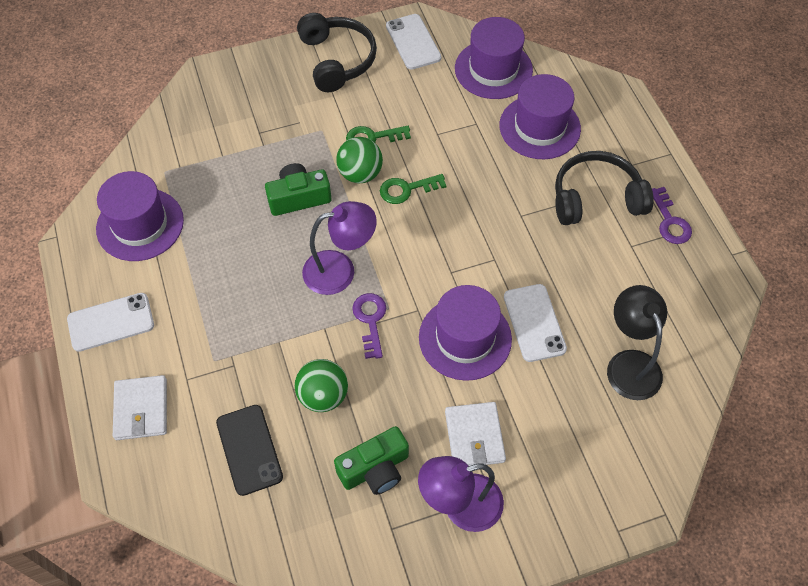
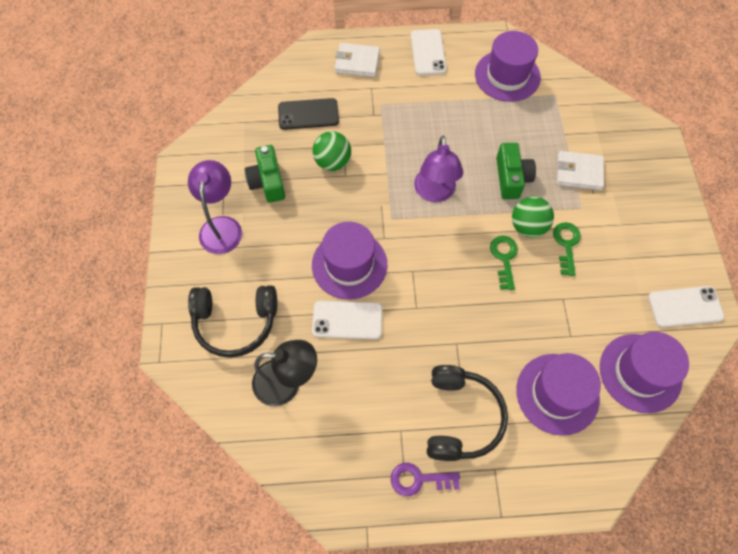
camera: 105 degrees right, 5 degrees up
black headphones [297,13,377,92] -> black headphones moved to [188,285,277,358]
purple key [352,293,386,359] -> none
white wallet [445,402,506,466] -> white wallet moved to [557,151,604,190]

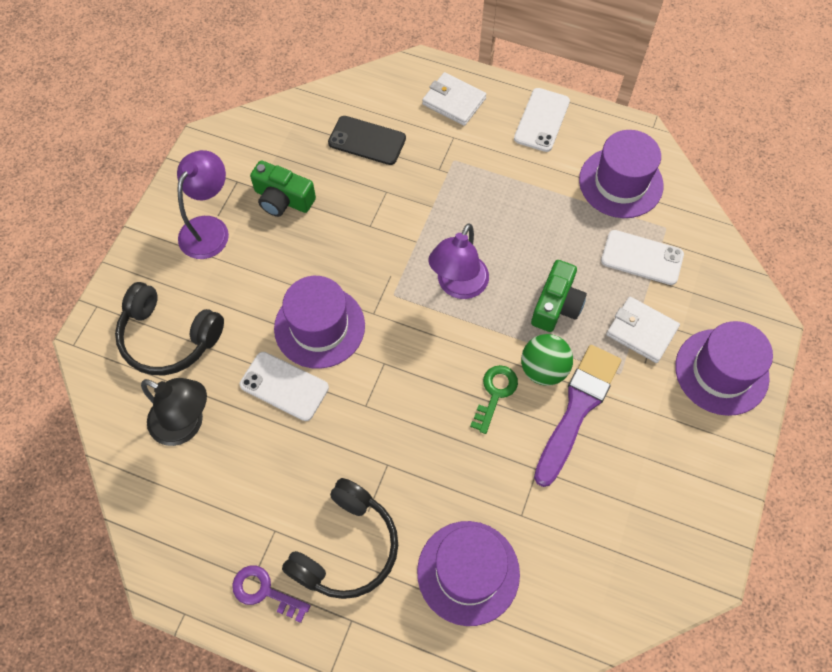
camera: 25 degrees right, 0 degrees up
green camera [245,145,285,203] -> green camera turned 75 degrees counterclockwise [250,161,316,217]
green ball [312,131,351,171] -> none
green key [553,222,581,276] -> purple brush [534,345,621,487]
purple hat [600,332,689,413] -> purple hat moved to [675,321,773,416]
white phone [648,286,724,328] -> white phone moved to [601,230,684,285]

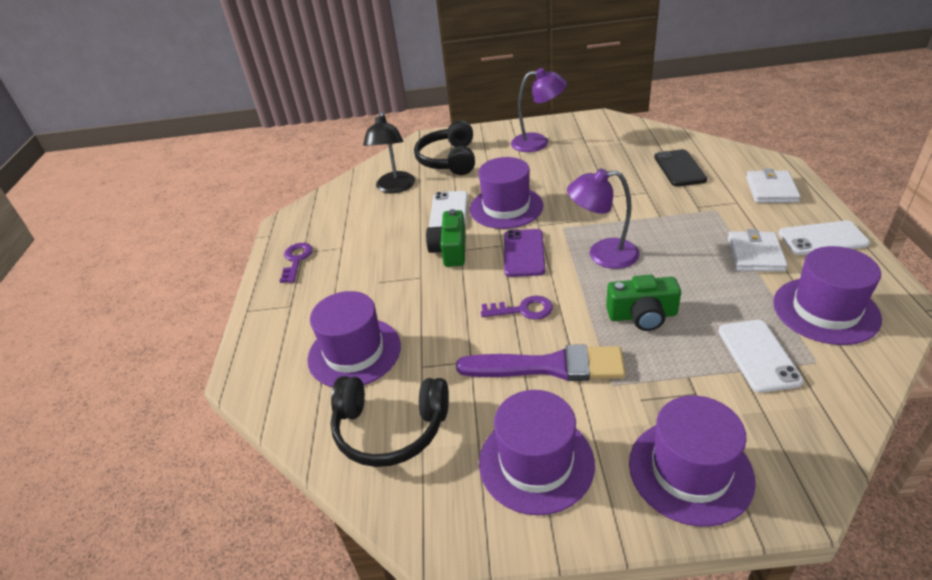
camera: 70 degrees right, 25 degrees down
green camera [250,161,316,217] -> green camera moved to [426,209,466,267]
black headphones [282,478,398,599] -> black headphones moved to [331,376,449,467]
green key [470,365,518,434] -> purple key [481,296,553,320]
green ball [521,334,573,386] -> none
white wallet [606,296,680,363] -> white wallet moved to [728,229,788,272]
none -> purple hat [479,390,595,515]
none -> purple phone [504,229,545,277]

